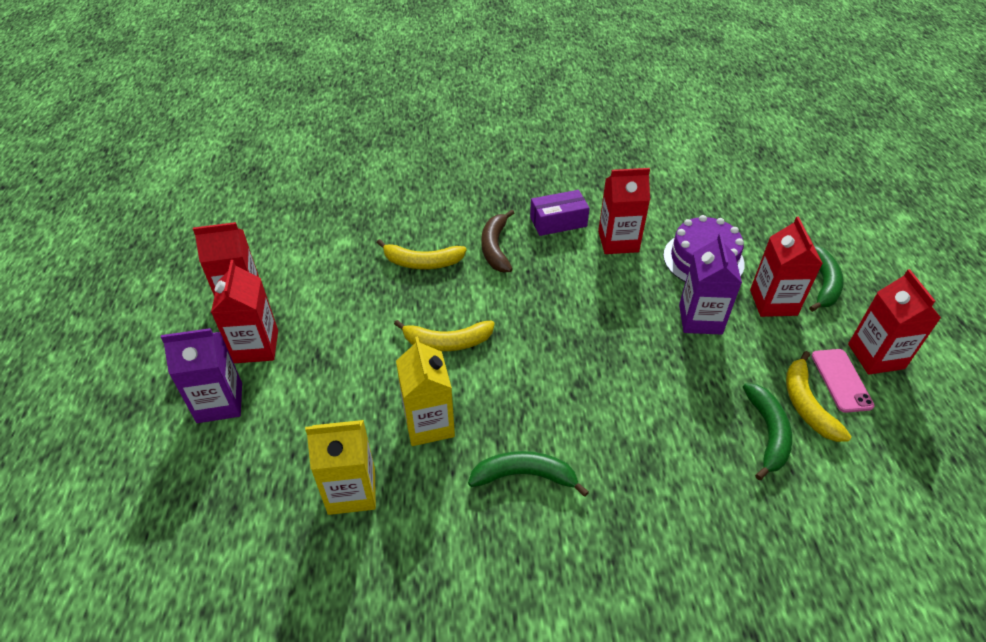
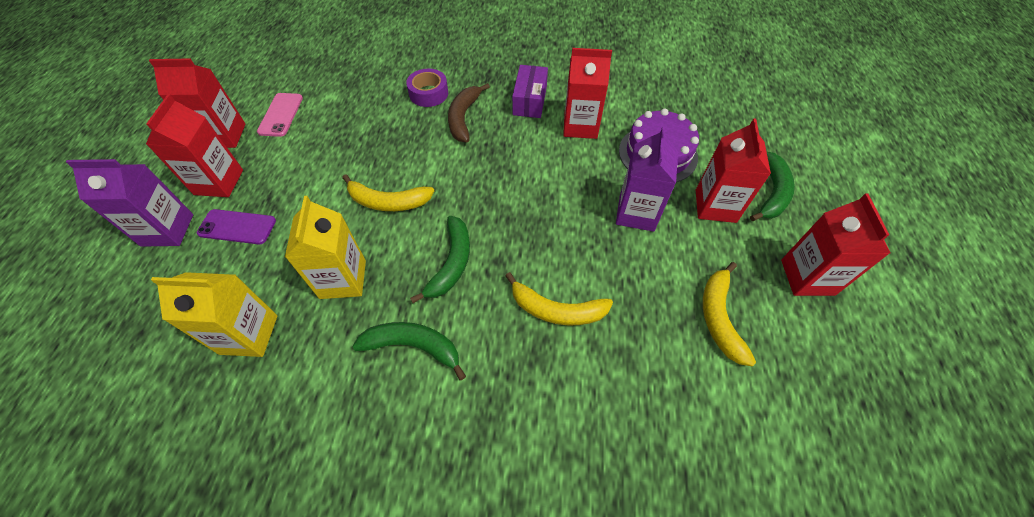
camera: 10 degrees right, 10 degrees up
yellow banana [377,239,467,269] -> yellow banana moved to [505,272,613,325]
purple box [530,190,590,236] -> purple box turned 75 degrees counterclockwise [512,65,548,118]
green banana [743,383,792,480] -> green banana moved to [410,216,470,303]
pink phone [812,349,875,413] -> pink phone moved to [257,93,303,137]
none -> purple phone [196,209,276,244]
none -> purple tape [406,69,448,107]

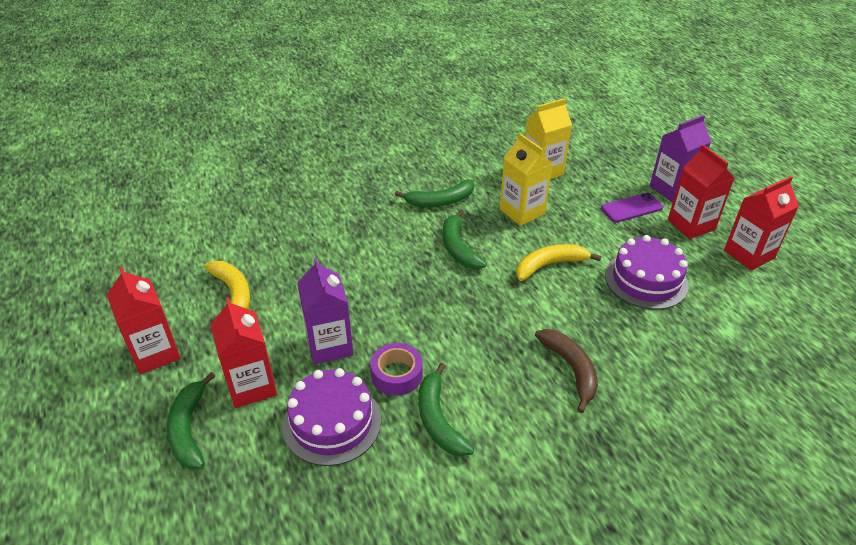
camera: 150 degrees right, 15 degrees down
pink phone [257,93,303,137] -> none
purple tape [406,69,448,107] -> purple tape moved to [371,343,423,396]
yellow banana [505,272,613,325] -> none
purple box [512,65,548,118] -> none
red carton [563,48,612,139] -> green banana [419,363,474,456]
none -> purple cake [605,235,689,310]

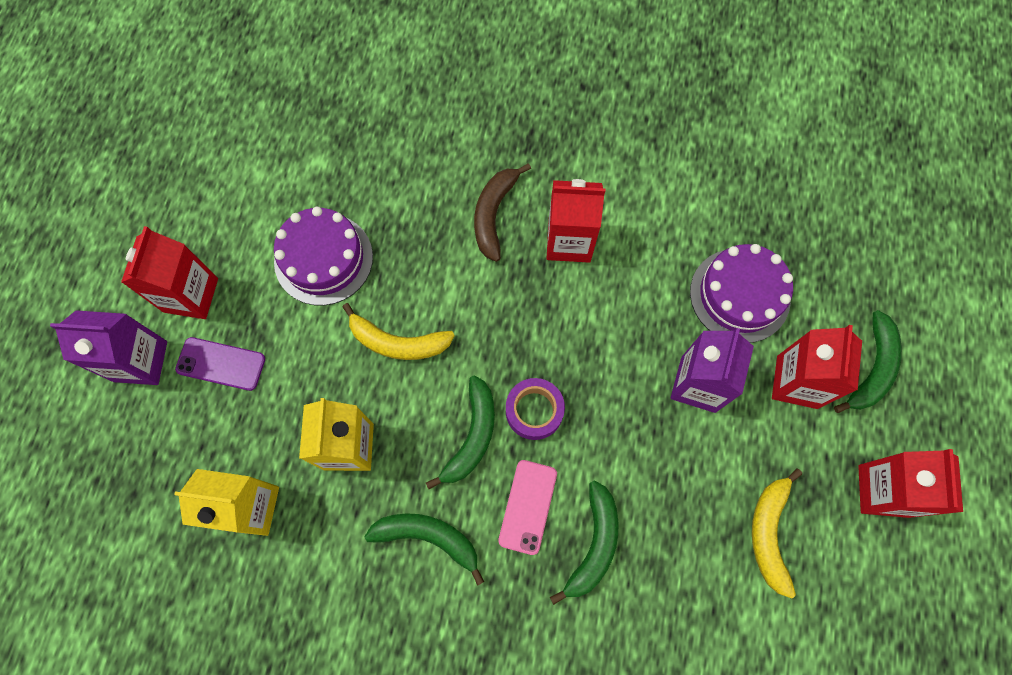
camera: 145 degrees left, 30 degrees up
purple tape [371,343,423,396] -> purple tape moved to [506,378,565,440]
green banana [419,363,474,456] -> green banana moved to [550,480,618,605]
red carton [724,176,799,271] -> red carton moved to [547,179,605,263]
none -> pink phone [498,460,557,555]

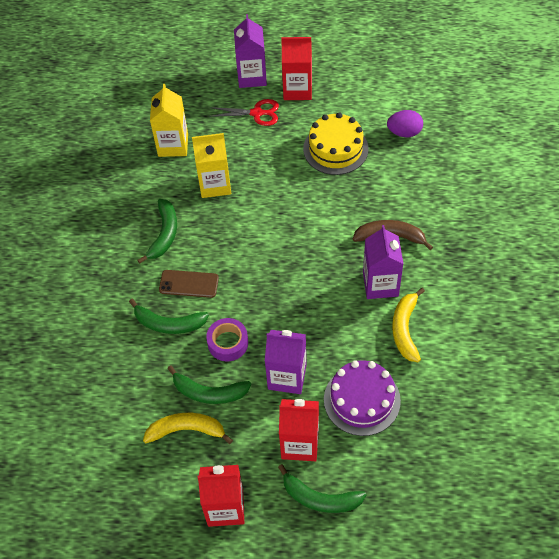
camera: 85 degrees right, 15 degrees down
purple phone [175,337,265,391] -> red scissors [209,99,279,126]
purple cake [274,207,373,306] -> yellow cake [303,112,368,175]
yellow banana [342,303,455,360] -> yellow banana moved to [392,288,425,362]
green banana [426,375,495,489] -> green banana moved to [167,365,251,404]
pink phone [498,460,557,555] -> brown phone [159,270,219,298]
purple tape [506,378,565,440] -> purple tape moved to [206,318,248,361]
red carton [547,179,605,263] -> purple carton [363,225,403,299]
none -> purple egg [387,110,423,137]

